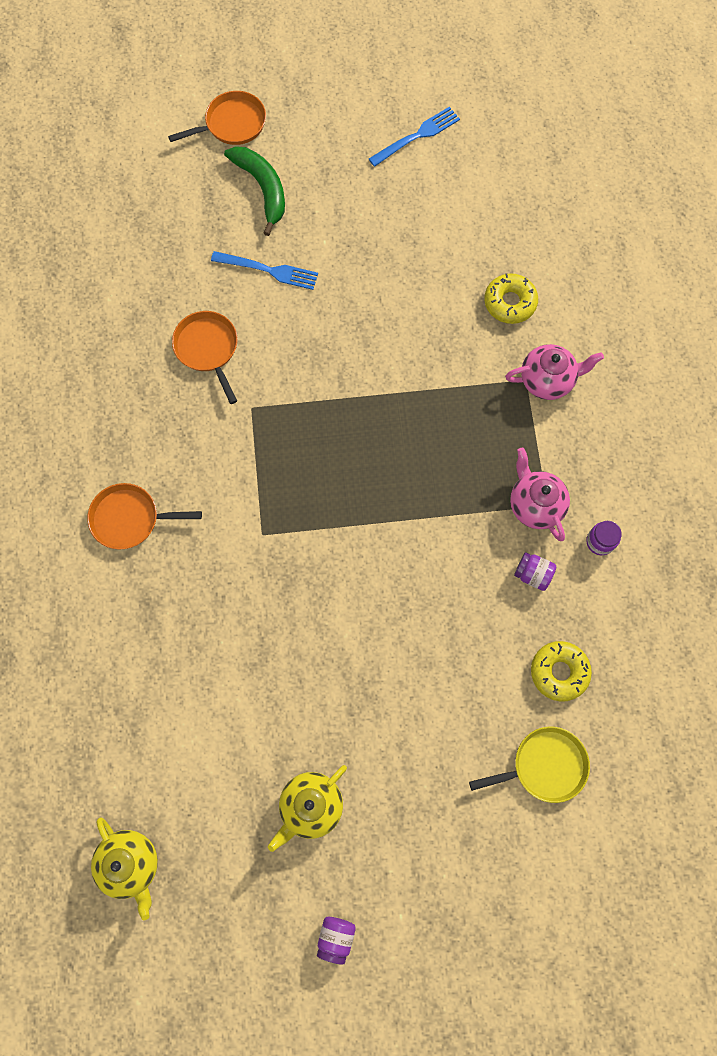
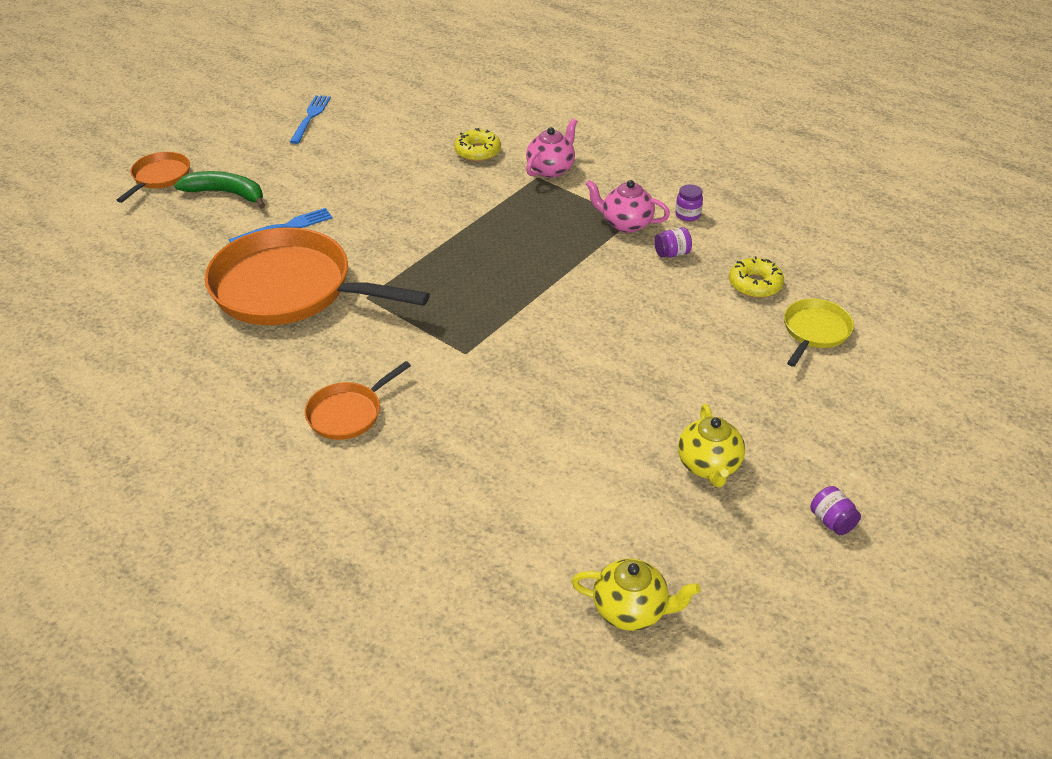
camera: 45 degrees left, 30 degrees down
orange pan [172,311,238,404] -> orange pan [205,227,430,325], size x2.13

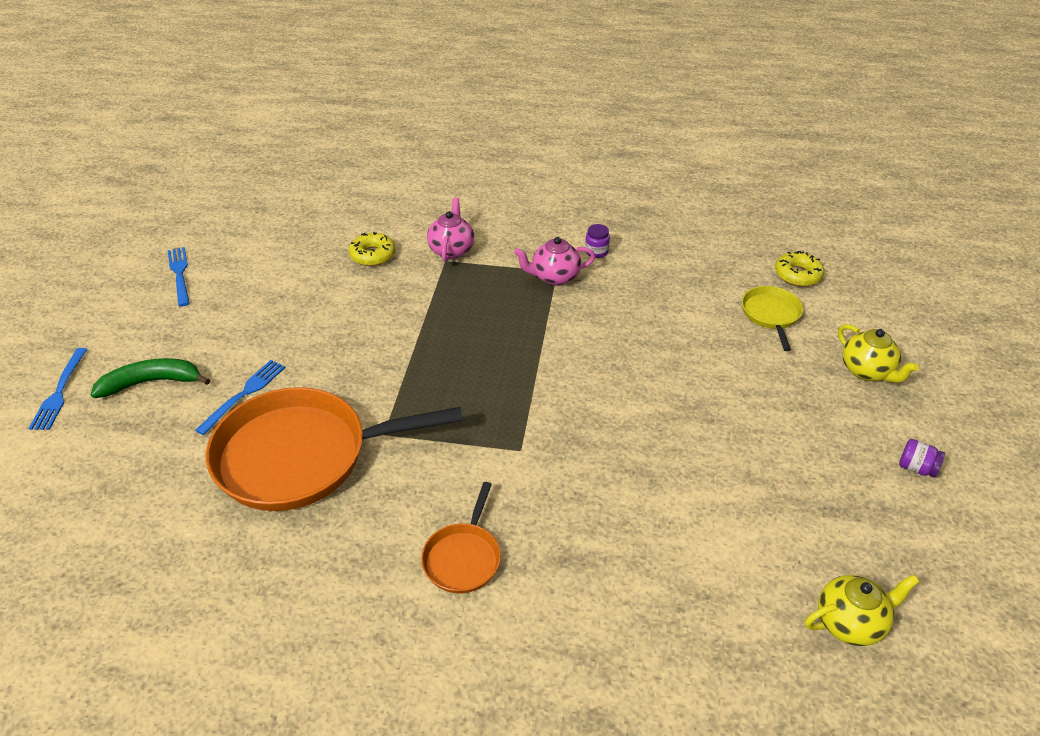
camera: 30 degrees left, 0 degrees up
orange pan [117,152,190,203] -> blue fork [29,348,88,430]
purple jar [654,227,692,258] -> none
yellow teapot [678,404,745,487] -> yellow teapot moved to [838,324,919,383]
yellow donut [729,256,784,298] -> yellow donut moved to [775,251,824,287]

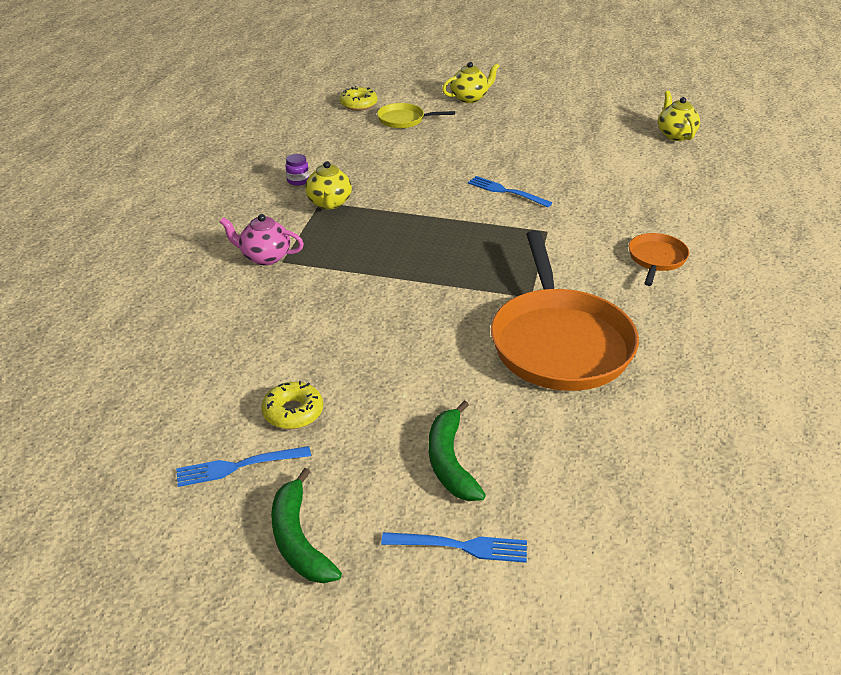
camera: 85 degrees left, 5 degrees down
blue fork [195,360,286,435] -> blue fork moved to [468,176,552,207]
yellow donut [349,232,396,266] -> yellow donut moved to [261,381,323,429]
orange pan [421,482,501,593] -> orange pan turned 90 degrees counterclockwise [629,233,689,286]
pink teapot [514,237,595,286] -> yellow teapot [305,161,352,209]
purple jar [899,439,945,478] -> none
none -> green banana [271,468,342,583]

